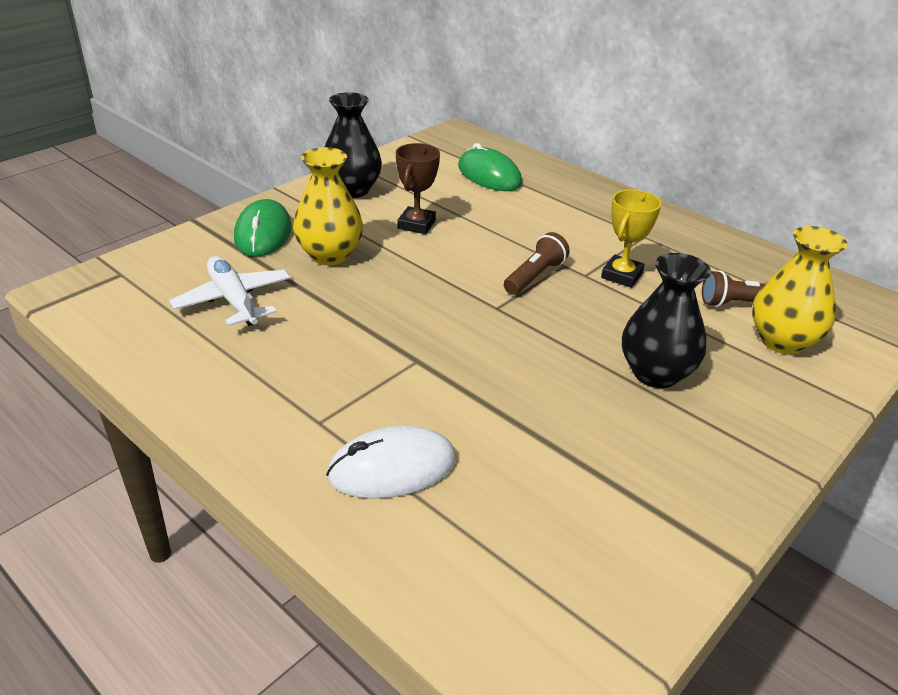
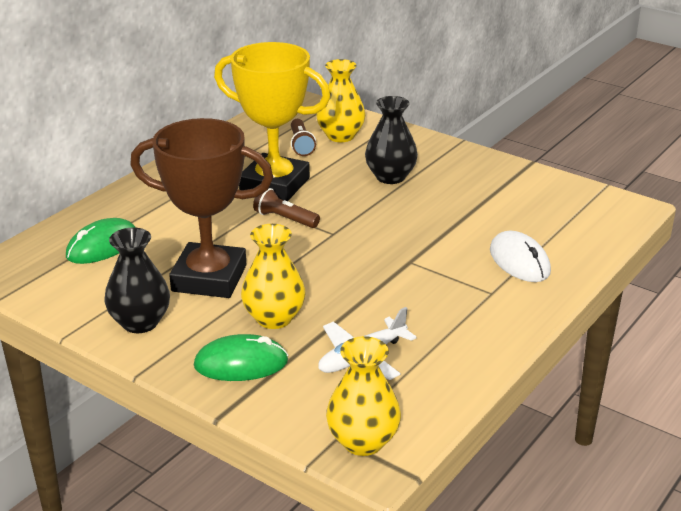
camera: 95 degrees left, 5 degrees down
brown trophy [396,143,440,234] -> brown trophy [130,118,273,298], size x2.13
yellow trophy [601,189,661,288] -> yellow trophy [214,42,330,201], size x2.13
none -> yellow vase [326,336,401,456]

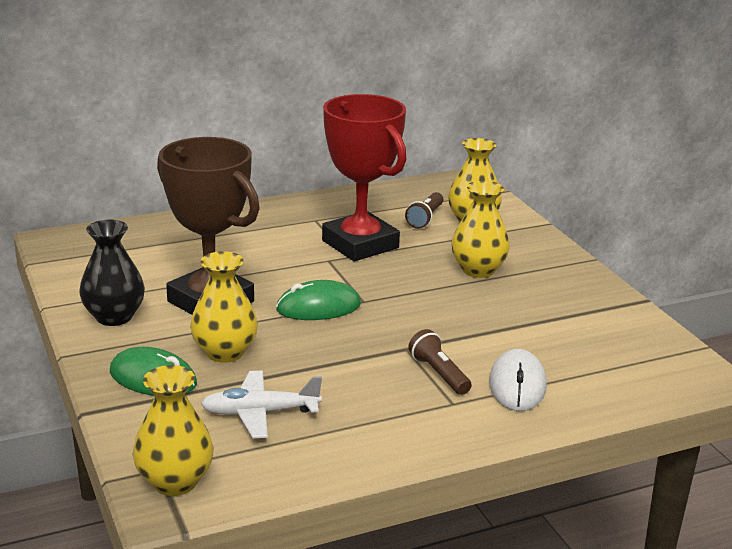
camera: 30 degrees right, 5 degrees down
green mouse [66,218,136,264] -> green mouse moved to [276,280,361,320]
yellow trophy [214,42,330,201] -> red trophy [322,94,406,261]
brown flashlight [253,188,320,228] -> brown flashlight moved to [408,329,472,395]
black vase [365,96,418,184] -> yellow vase [451,180,510,278]

